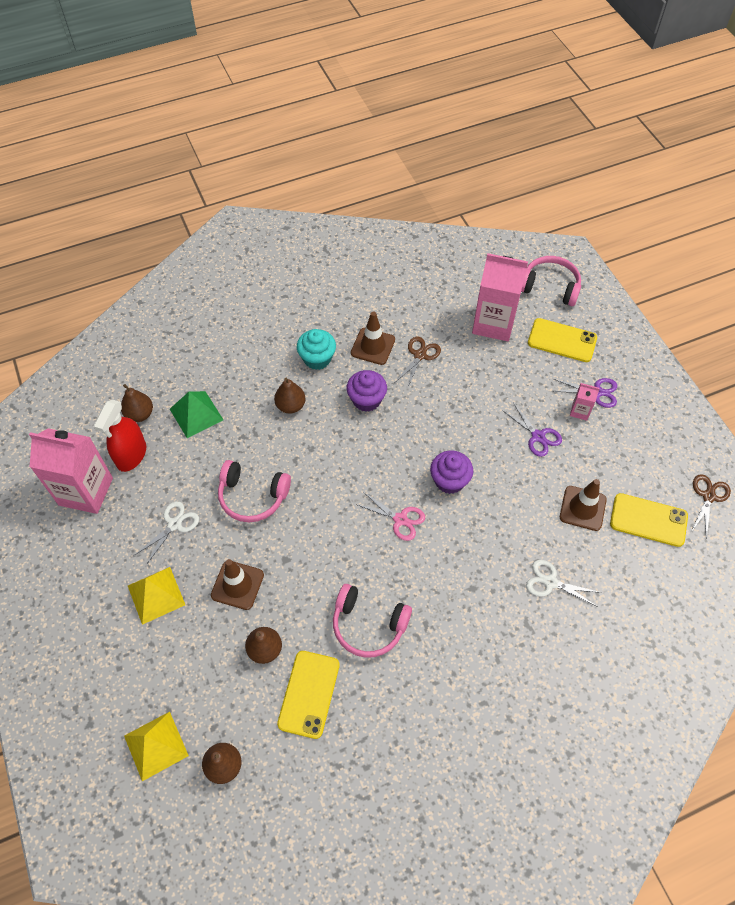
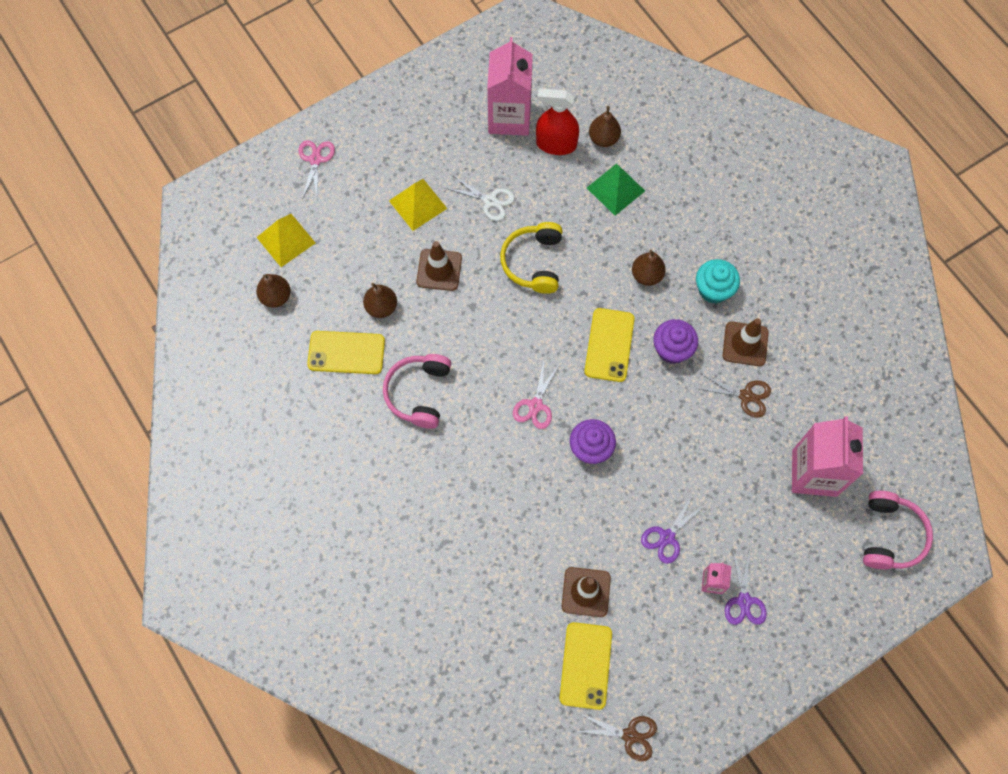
camera: 80 degrees right, 10 degrees up
pink headphones [218,460,291,522] -> yellow headphones [500,222,562,294]
white scissors [526,560,602,607] -> none
yellow phone [528,318,597,362] -> yellow phone moved to [584,308,635,382]
none -> pink scissors [298,140,335,200]

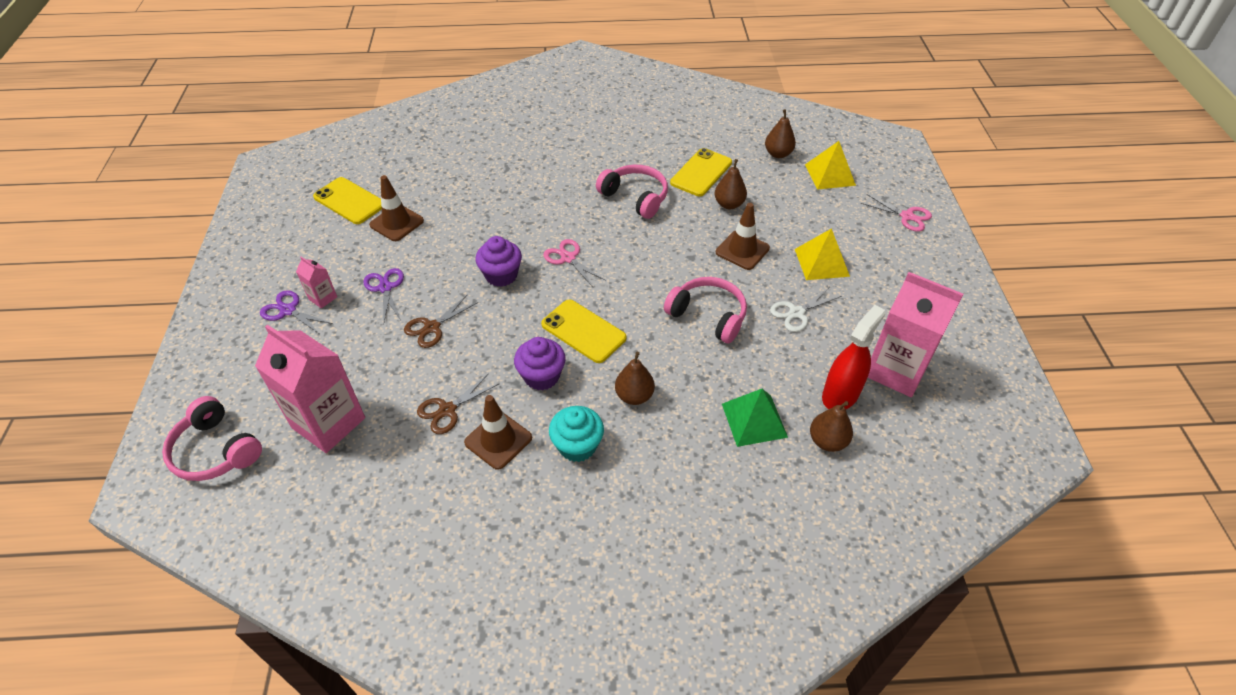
camera: 120 degrees right, 20 degrees down
yellow headphones [500,222,562,294] -> pink headphones [664,277,747,343]
brown scissors [576,713,657,761] -> brown scissors moved to [404,294,478,348]

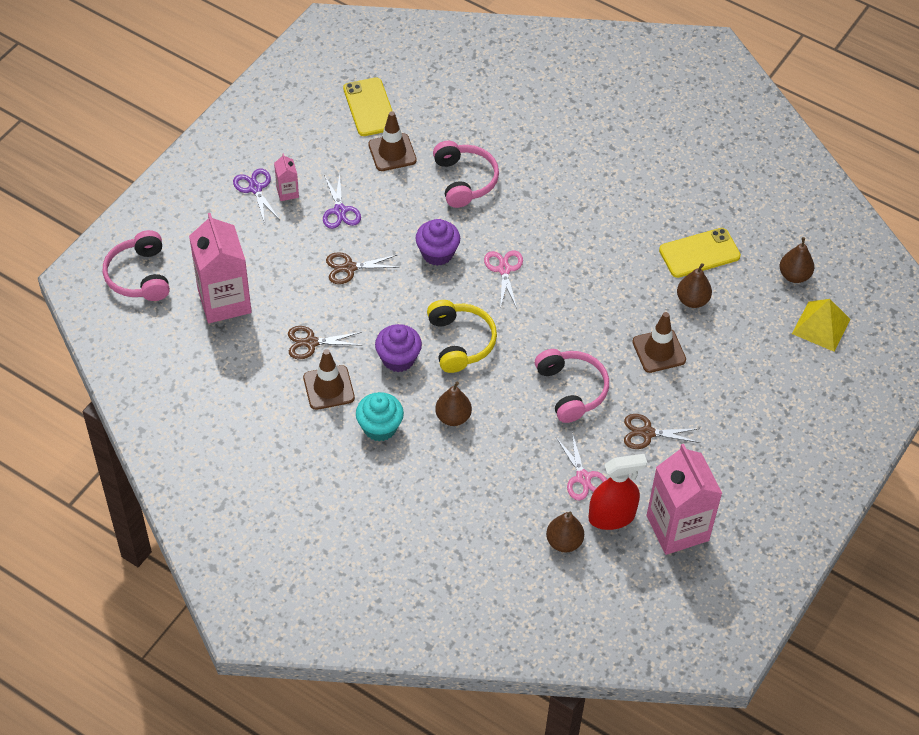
camera: 35 degrees right, 5 degrees up
purple scissors [363,268,404,323] -> purple scissors turned 150 degrees clockwise [323,174,361,229]
yellow phone [541,300,626,363] -> yellow headphones [427,300,497,373]
pink headphones [596,165,668,219] -> pink headphones moved to [433,141,499,208]
green pyramid [722,389,788,447] -> none
white scissors [770,287,842,332] -> brown scissors [624,414,700,449]
yellow pyramid [795,228,850,280] -> none
pink scissors [861,194,932,232] -> pink scissors moved to [557,433,607,501]

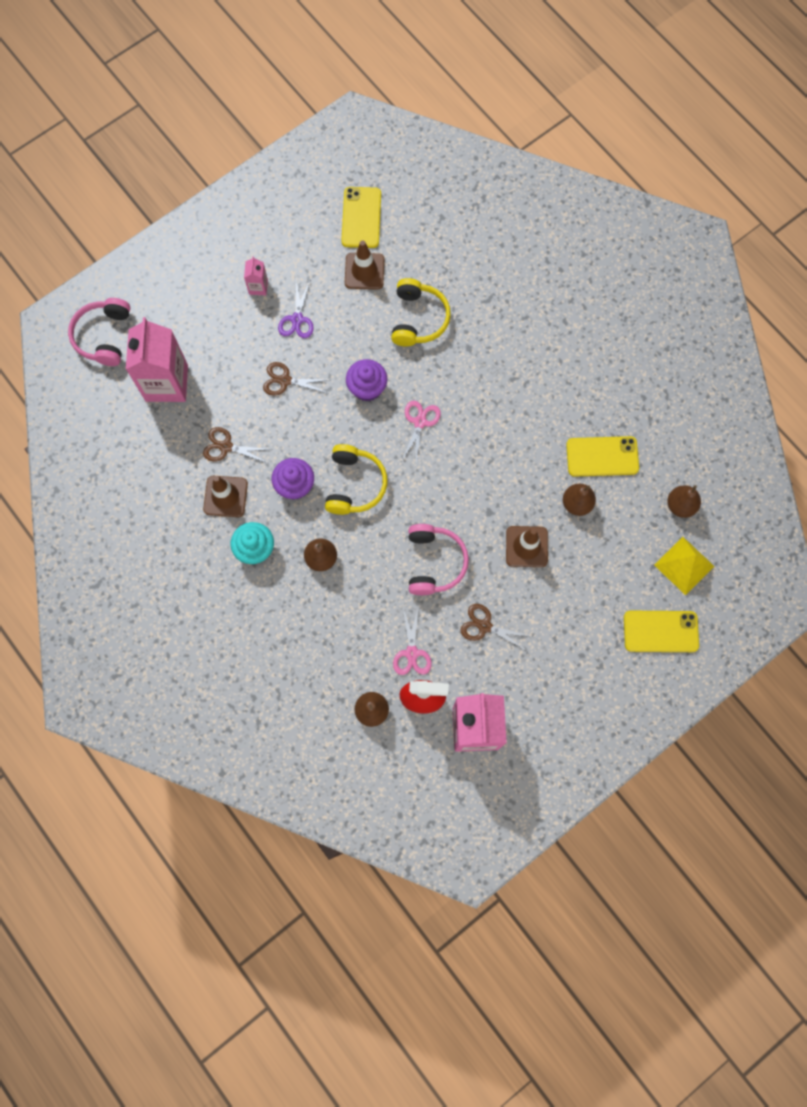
camera: 20 degrees right, 20 degrees up
purple scissors [233,168,280,224] -> none
pink headphones [433,141,499,208] -> yellow headphones [391,278,451,346]
none -> yellow phone [624,611,699,652]

